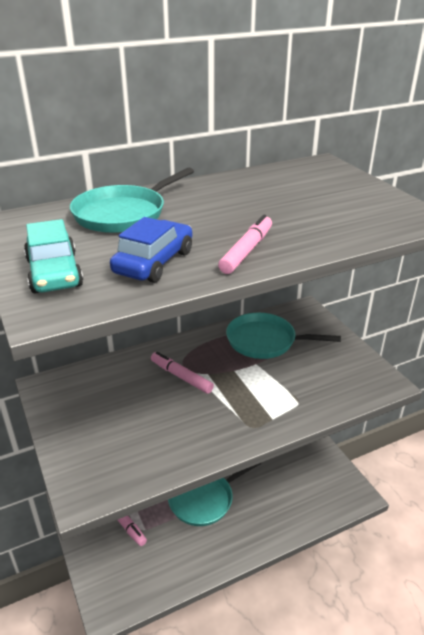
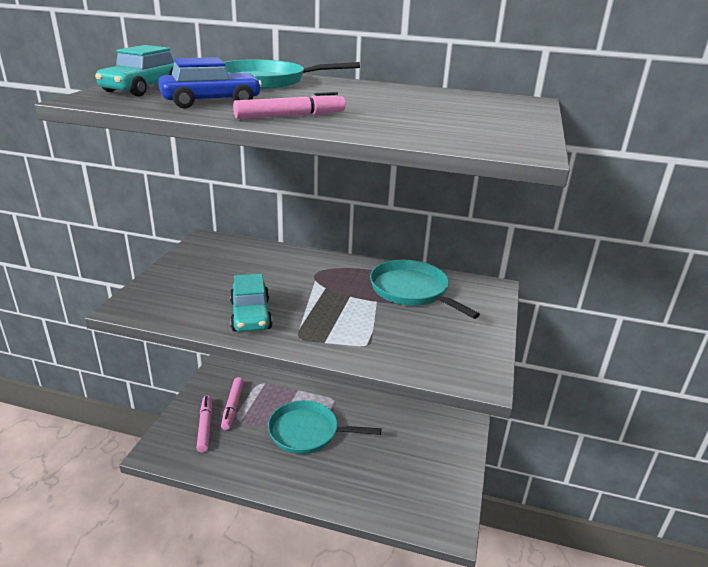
camera: 40 degrees right, 5 degrees down
pink marker [151,352,214,394] -> pink marker moved to [196,396,212,452]
none -> turquoise car [230,274,272,332]

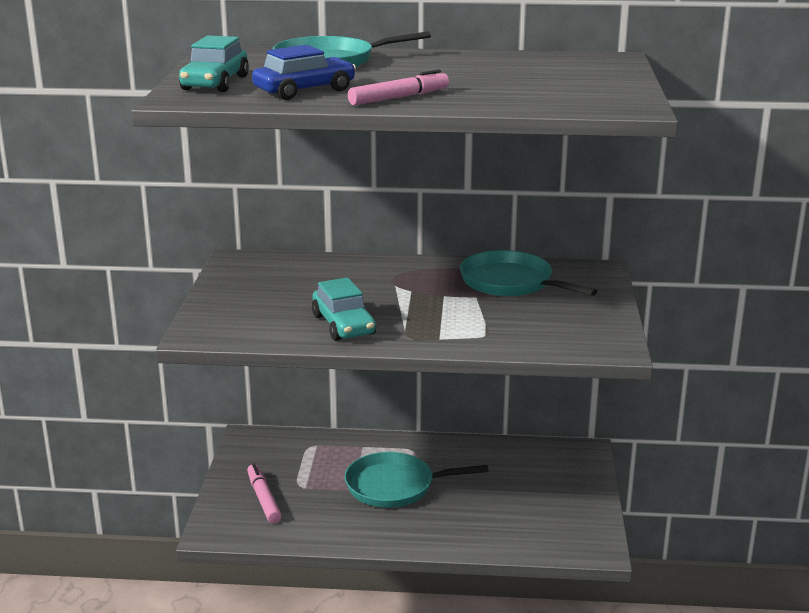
camera: 10 degrees left, 5 degrees down
pink marker [221,377,244,430] -> none

